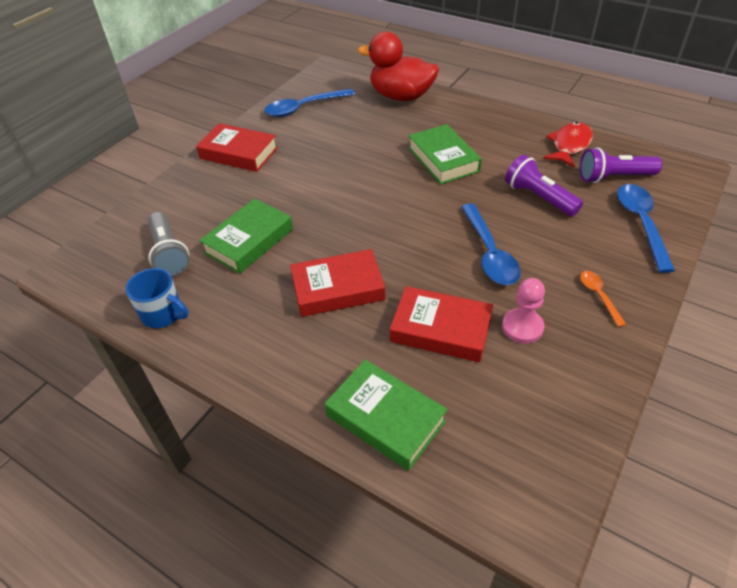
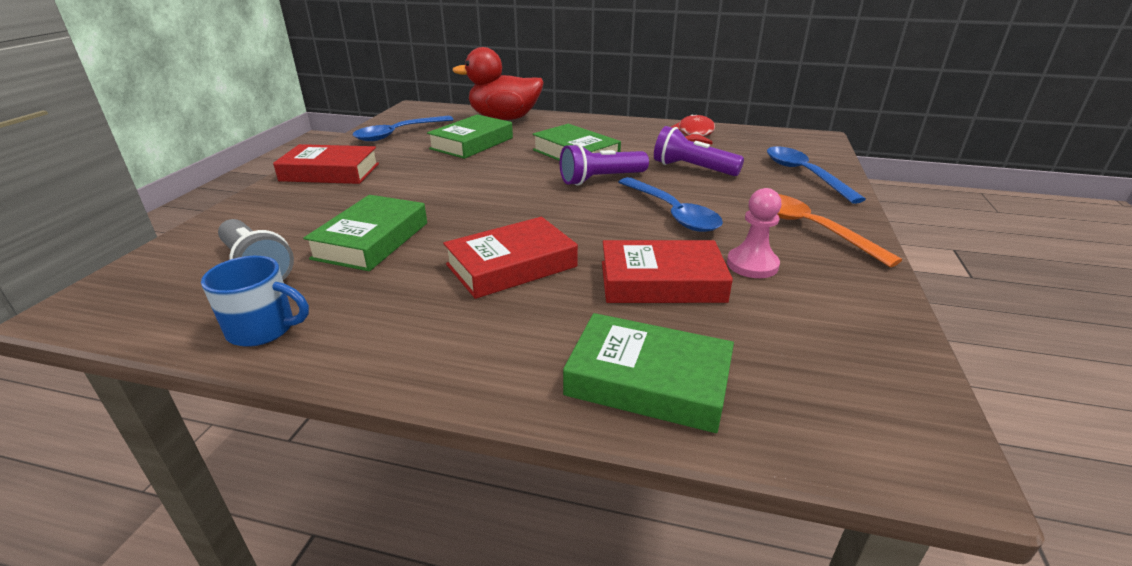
camera: 20 degrees left, 15 degrees down
purple flashlight [580,148,662,183] -> purple flashlight moved to [560,143,649,186]
orange spoon [580,271,626,327] -> orange spoon [777,194,902,267], size x1.87
none -> green book [427,114,513,159]

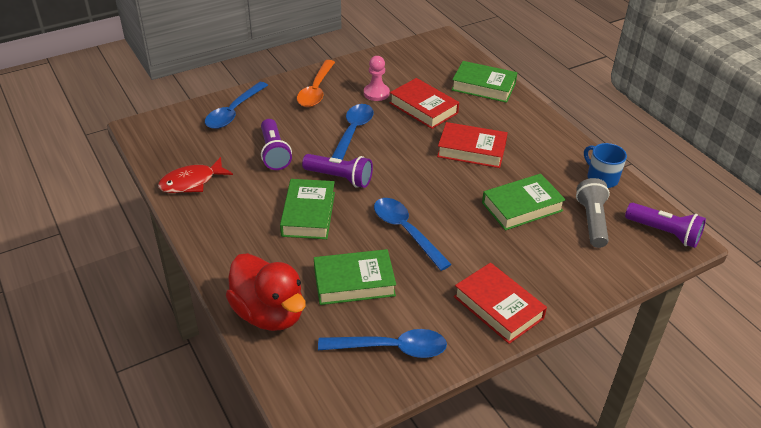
camera: 135 degrees left, 10 degrees up
green book [563,313,734,433] -> green book turned 45 degrees counterclockwise [451,61,517,103]
none -> blue spoon [374,198,452,271]
none -> purple flashlight [625,203,706,248]

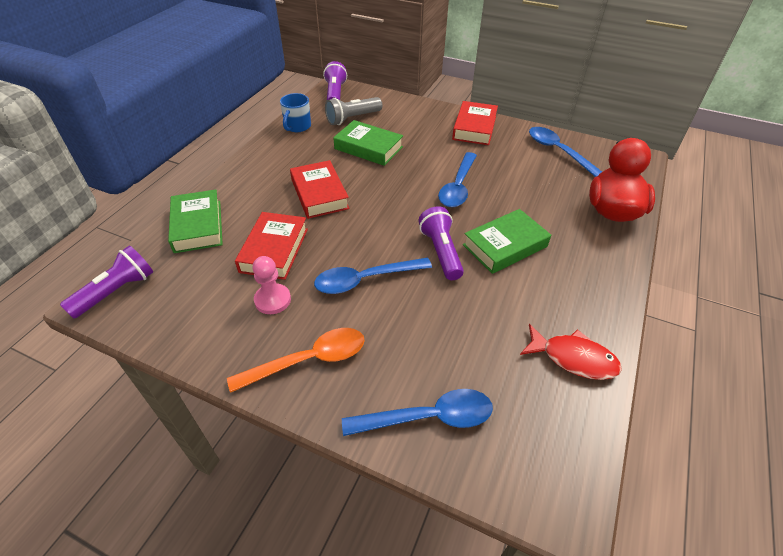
camera: 125 degrees left, 5 degrees up
purple flashlight [261,119,292,170] -> purple flashlight moved to [60,246,153,319]
green book [314,249,396,305] -> none

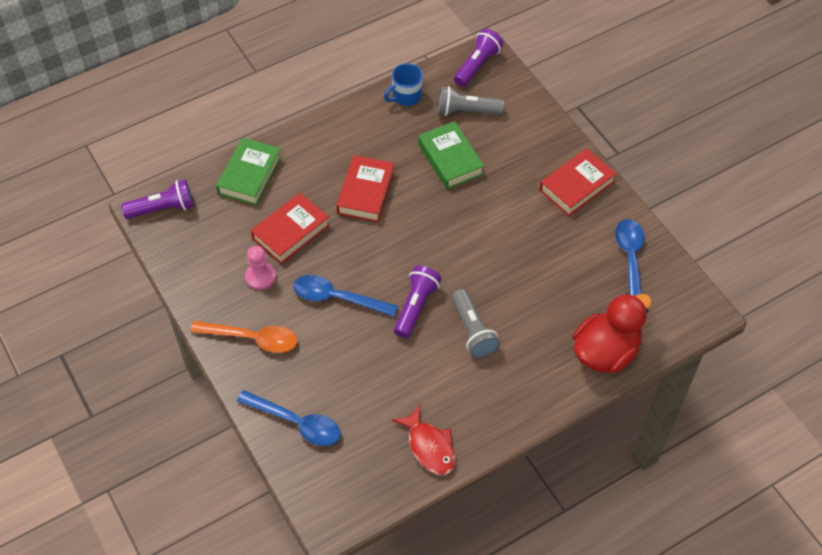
camera: 35 degrees right, 10 degrees up
blue spoon [438,152,477,207] -> none
green book [463,209,551,274] -> grey flashlight [452,289,500,358]

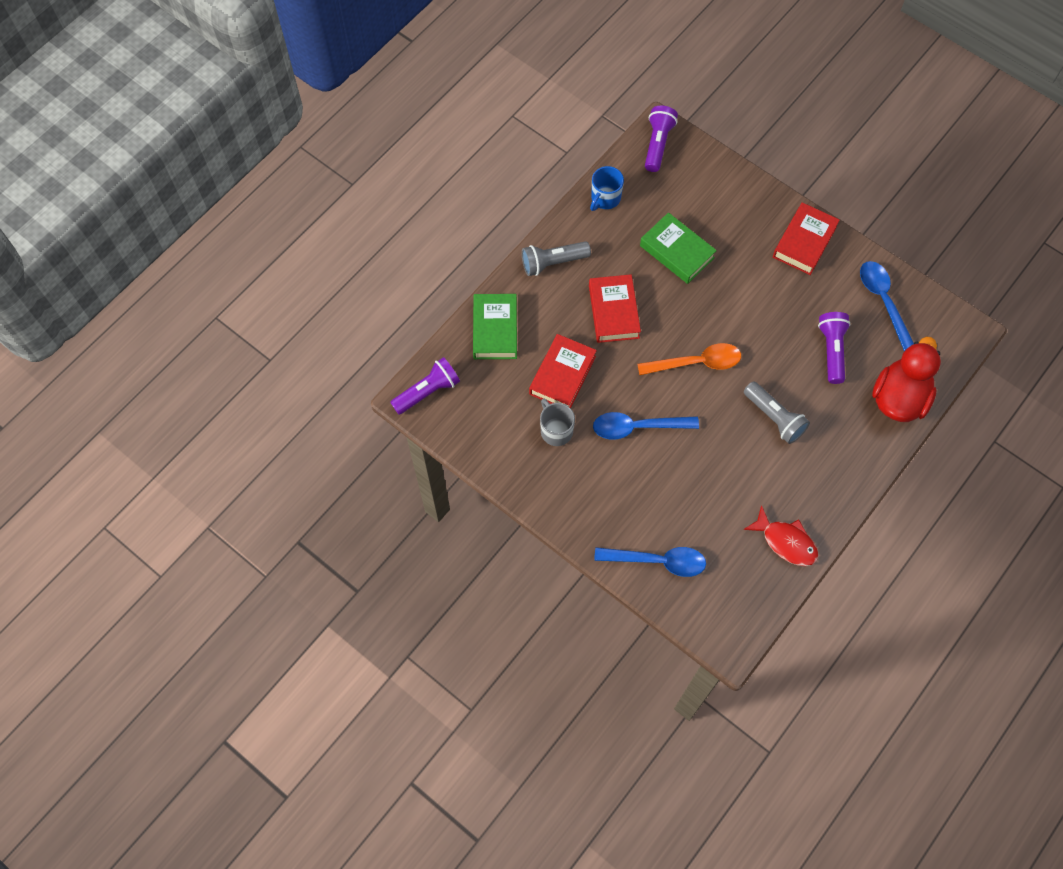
camera: 20 degrees left, 10 degrees up
orange spoon [190,321,297,353] -> orange spoon moved to [637,343,741,375]
pink pawn [245,246,276,290] -> grey mug [540,399,575,446]
purple flashlight [394,266,441,338] -> purple flashlight moved to [818,312,851,384]
grey flashlight [438,86,504,116] -> grey flashlight moved to [522,241,591,276]

